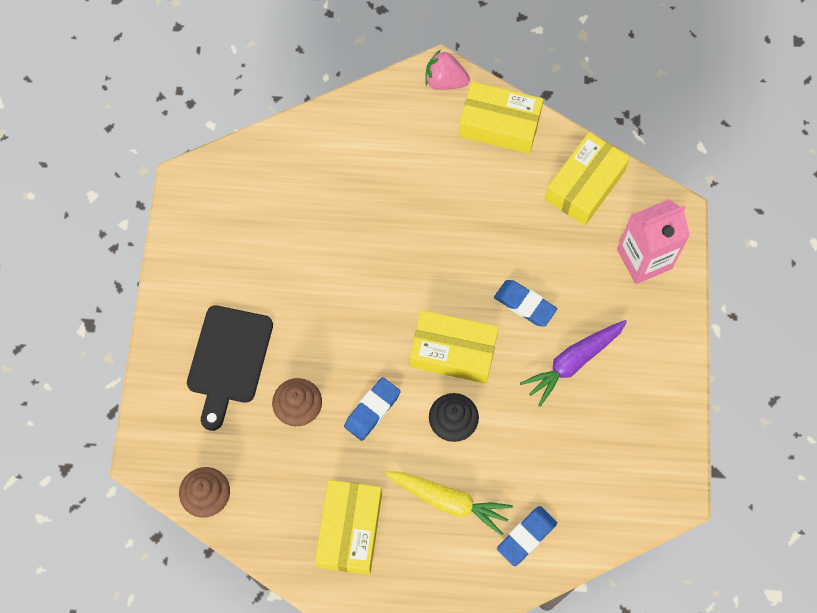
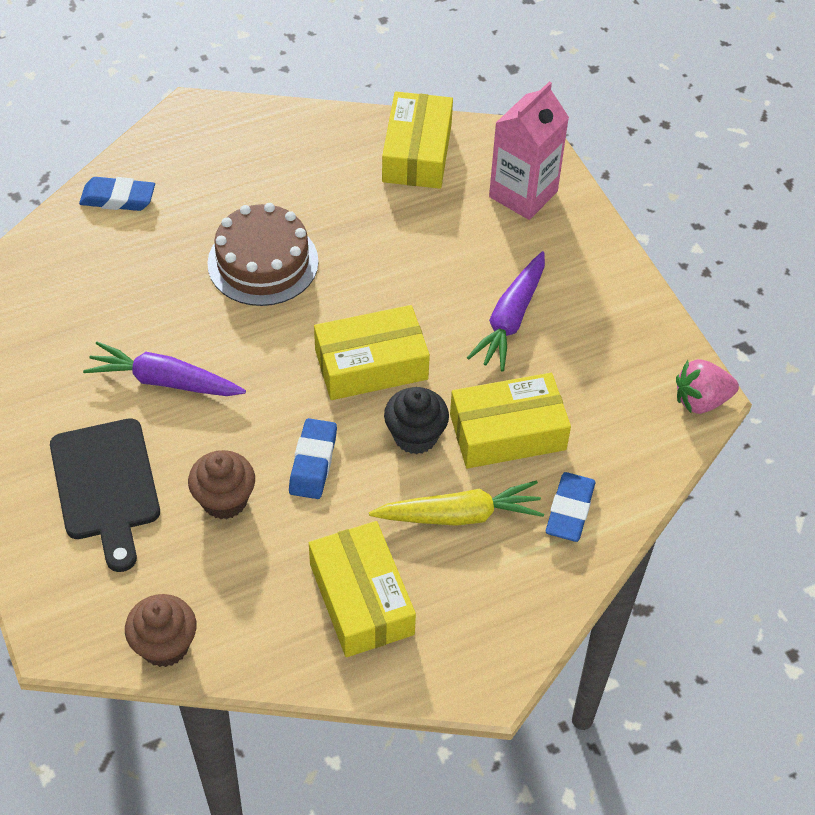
camera: 30 degrees left, 15 degrees down
pink strawberry [425,50,470,90] -> pink strawberry moved to [676,359,739,414]
yellow box [459,82,544,154] -> yellow box moved to [450,373,571,469]
blue eraser [494,280,557,327] -> blue eraser moved to [79,177,155,211]
none -> purple carrot [83,341,246,396]
none -> brown cake [207,203,319,306]

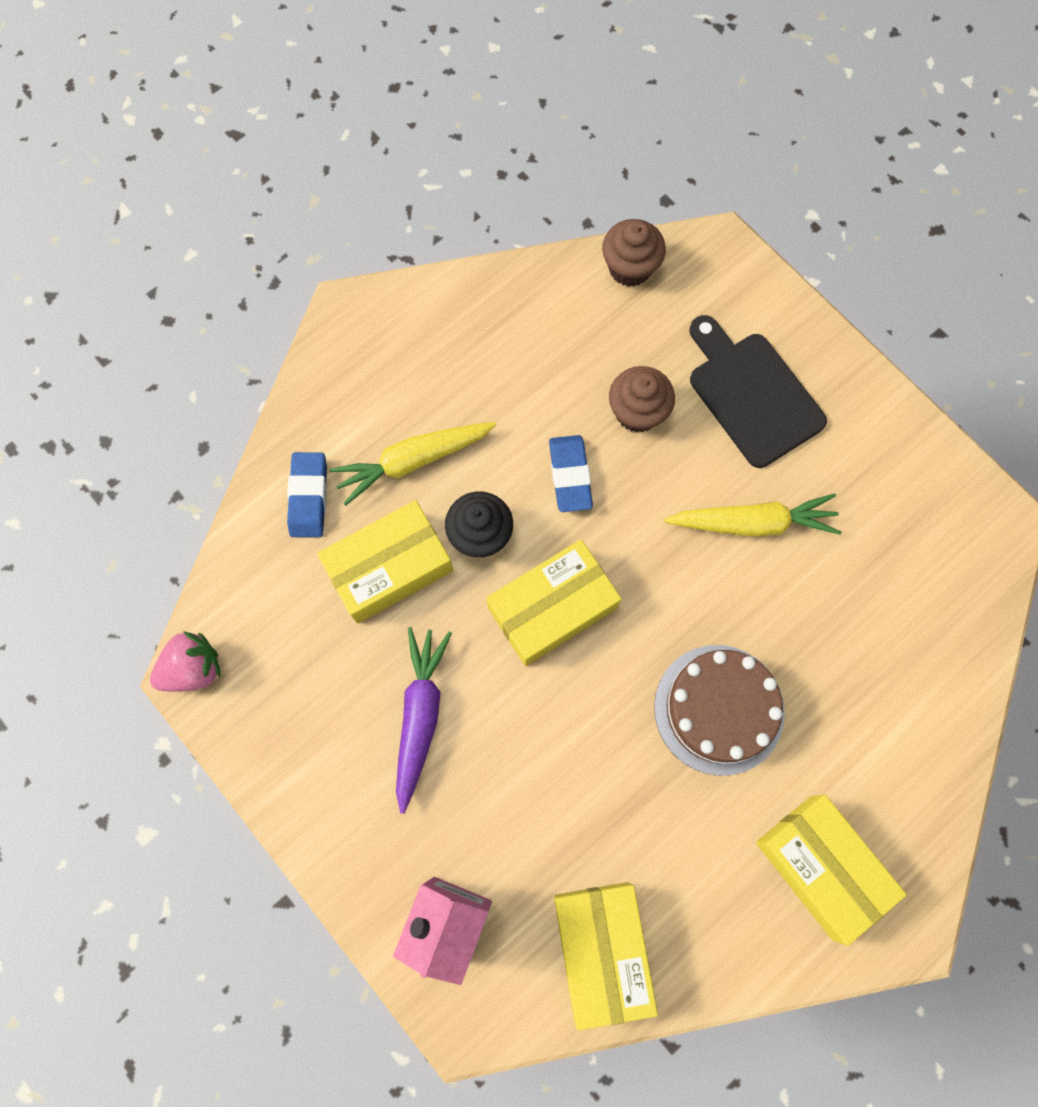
camera: 165 degrees right, 20 degrees up
blue eraser [79,177,155,211] -> none
purple carrot [83,341,246,396] -> yellow carrot [664,493,841,537]
yellow box [309,521,416,657] -> yellow box moved to [756,795,907,946]

